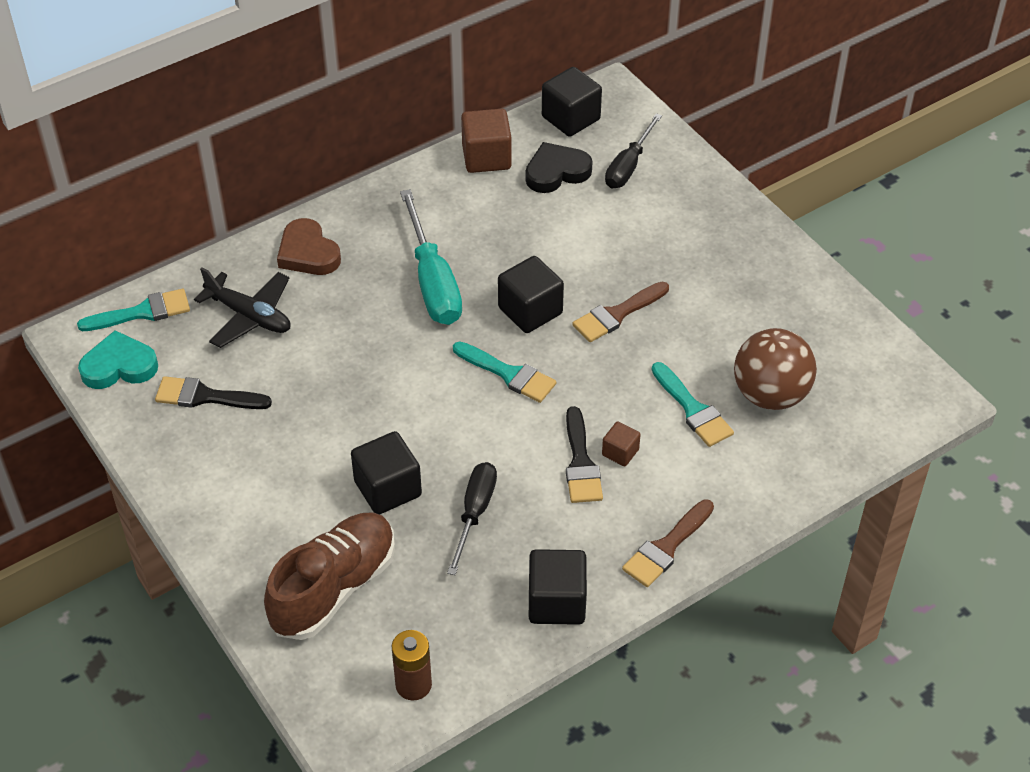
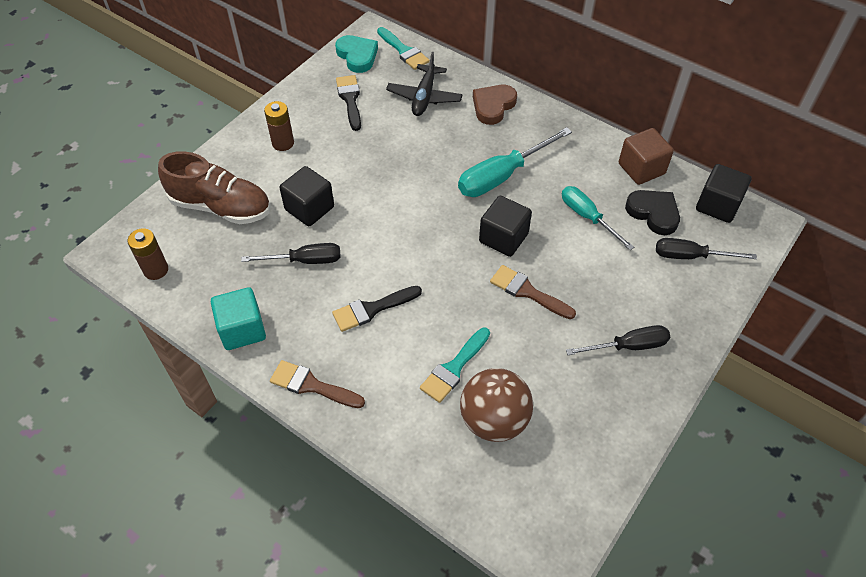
camera: 70 degrees right, 5 degrees up
turquoise brush [453,341,556,403] -> none
black cube [529,549,587,625] -> turquoise cube [211,287,266,350]
brown cube [602,421,641,467] -> none
none -> brown battery [264,101,294,151]
none -> turquoise screwdriver [562,186,634,250]
none -> black screwdriver [566,325,670,355]

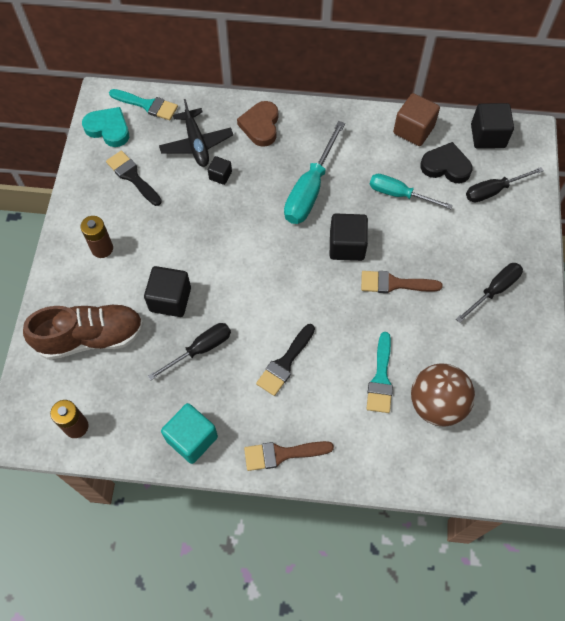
camera: 30 degrees left, 10 degrees up
none -> black cube [208,156,232,185]

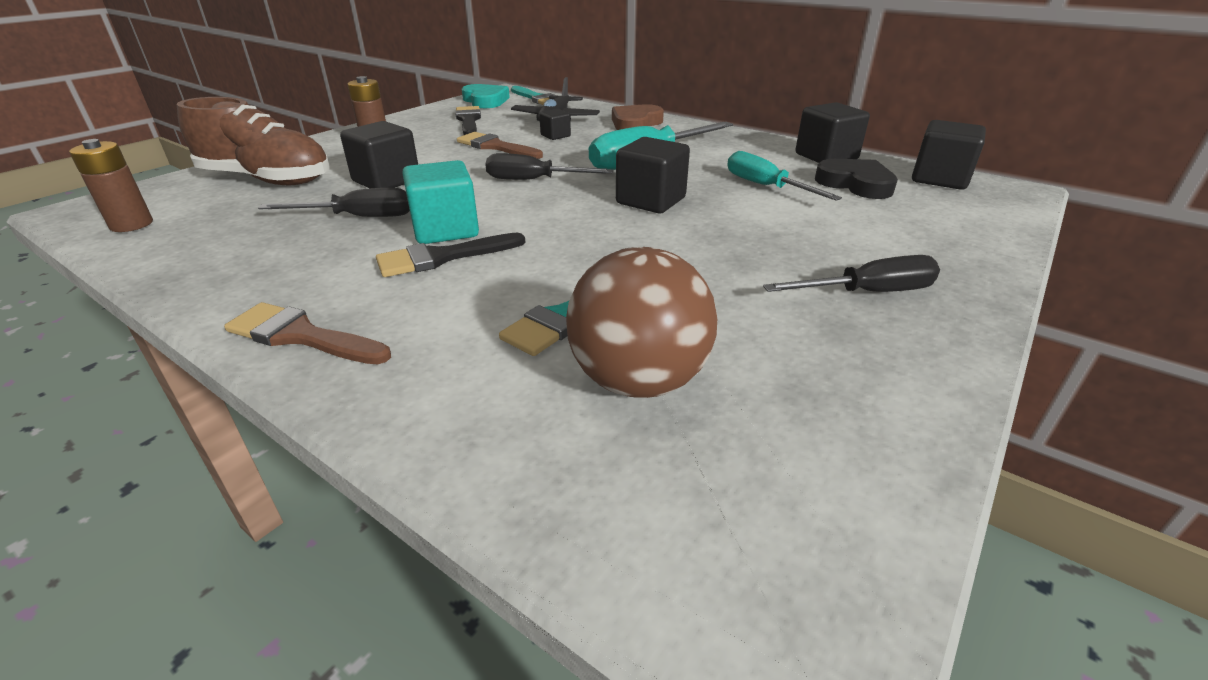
camera: 30 degrees right, 30 degrees down
turquoise cube [161,403,218,464] -> turquoise cube moved to [402,160,479,244]
brown brush [361,271,443,293] -> brown brush moved to [457,132,543,159]
brown cube [393,93,440,146] -> black cube [795,102,870,163]
black screwdriver [466,167,544,202] -> black screwdriver moved to [485,153,614,180]

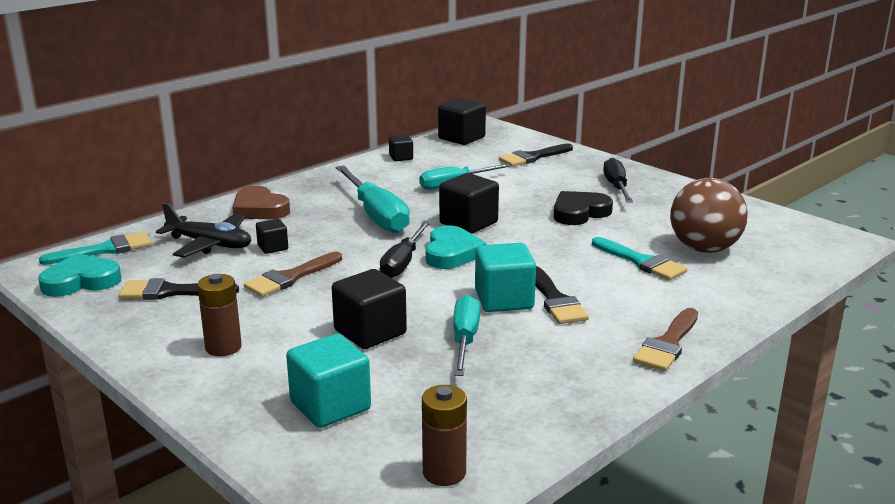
camera: 80 degrees left, 10 degrees down
brown shoe [177,97,330,185] -> turquoise cube [286,334,371,428]
black screwdriver [258,188,410,217] -> turquoise screwdriver [453,295,480,376]
black cube [795,102,870,163] -> black cube [389,135,413,161], size x0.55
black heart [815,159,898,199] -> black heart moved to [554,191,613,225]
none -> turquoise heart [425,225,487,269]
none -> black brush [499,144,573,166]

